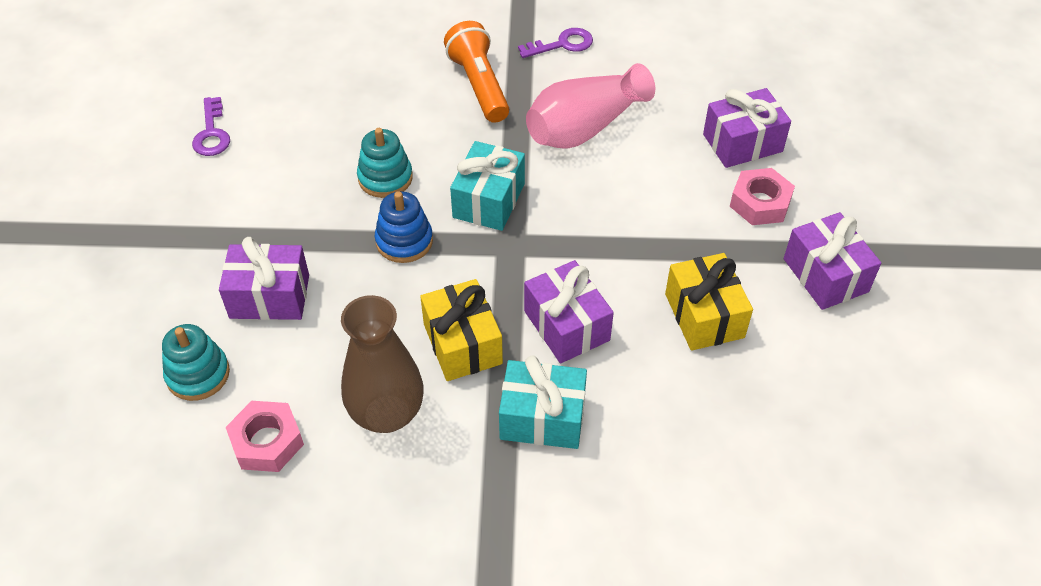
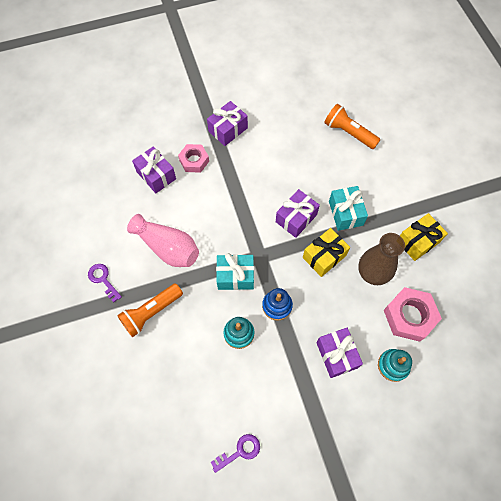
camera: 110 degrees left, 15 degrees up
pink nut [226,401,304,472] -> pink nut [384,287,442,342], size x1.53
yellow gift [665,253,753,351] -> yellow gift moved to [400,213,448,261]
none -> orange flashlight [324,104,381,149]

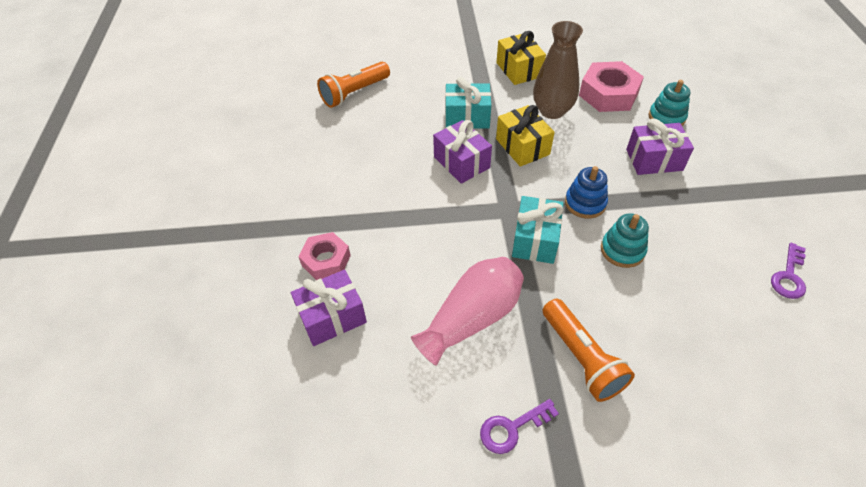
camera: 75 degrees left, 15 degrees down
purple gift [207,101,248,146] -> none
purple key [211,434,260,473] -> purple key turned 135 degrees counterclockwise [771,243,806,299]

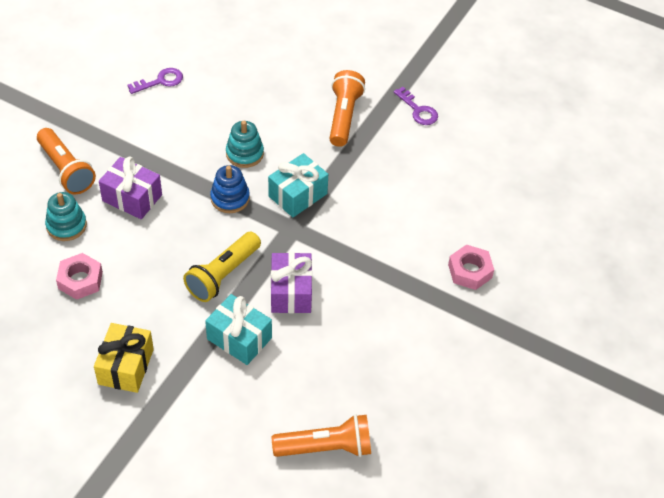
camera: 150 degrees left, 0 degrees up
purple gift [291,270,367,346] -> none
pink vase [411,257,524,366] -> none
purple key [480,399,559,454] -> purple key turned 45 degrees clockwise [394,87,438,125]
yellow gift [496,105,555,167] -> yellow flashlight [183,232,261,302]
brown vase [533,21,583,119] -> none
pink nut [579,61,644,112] -> pink nut [56,253,103,300], size x0.65
none -> orange flashlight [37,128,96,194]

